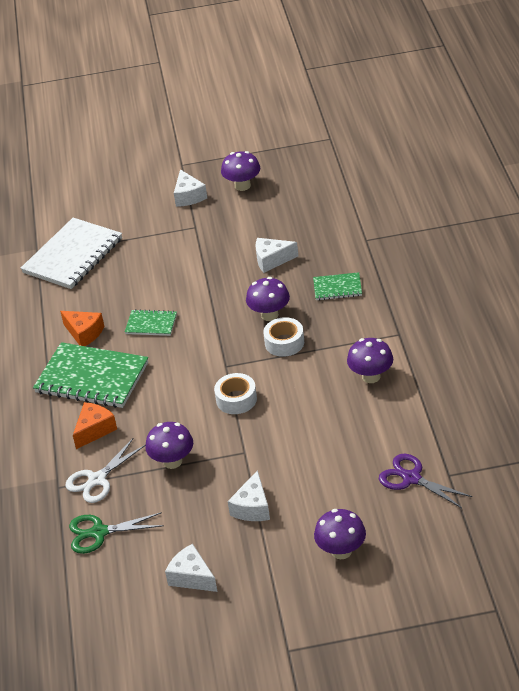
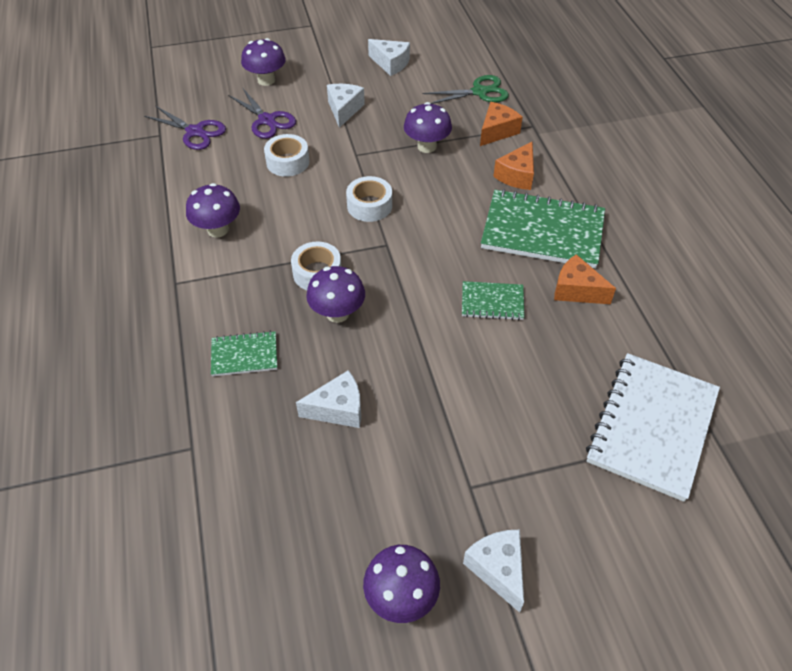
camera: 170 degrees right, 10 degrees up
white scissors [65,438,146,503] -> orange cheese [480,102,523,146]
none -> purple scissors [228,89,296,139]
none -> white tape [264,134,309,177]

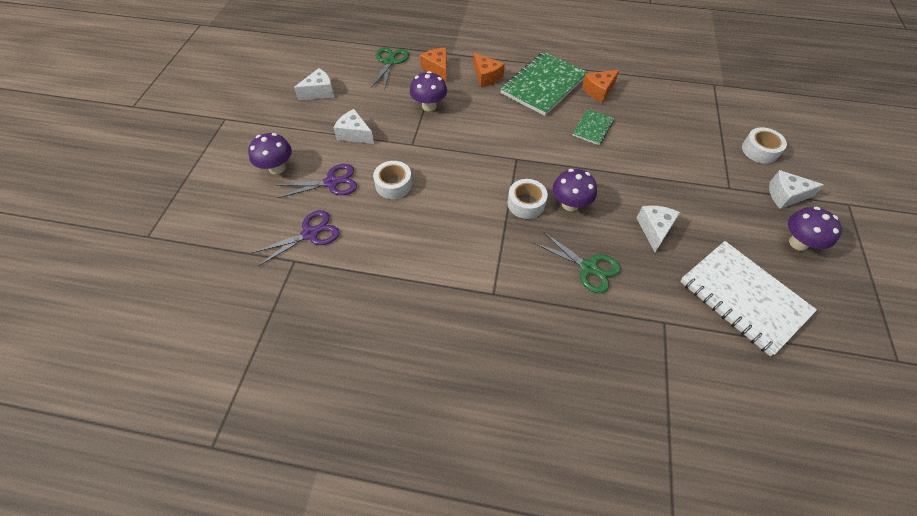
camera: 65 degrees left, 5 degrees up
purple mushroom [186,183,240,238] -> none
green notebook [211,331,277,376] -> green scissors [533,231,620,293]
white tape [346,176,392,222] -> white tape moved to [742,127,787,164]
white notebook [586,353,720,502] -> white notebook moved to [680,241,817,356]

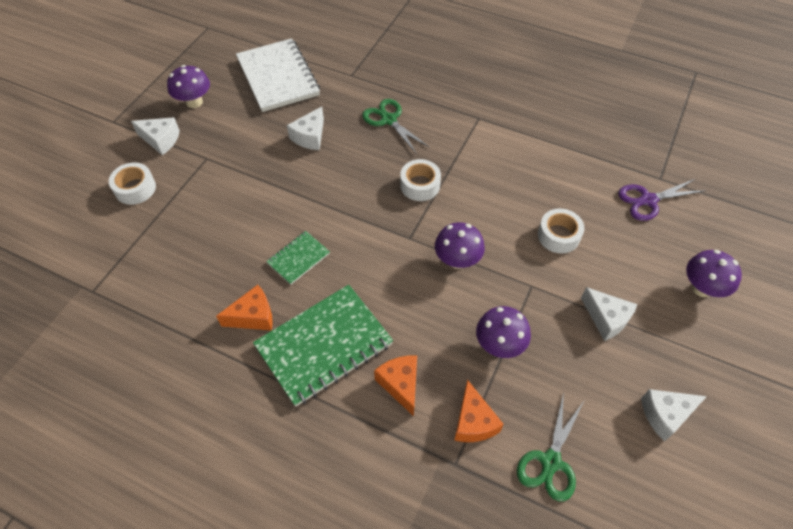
camera: 165 degrees left, 0 degrees up
purple scissors [276,164,357,198] -> none
purple mushroom [553,169,597,211] -> purple mushroom moved to [435,222,485,269]

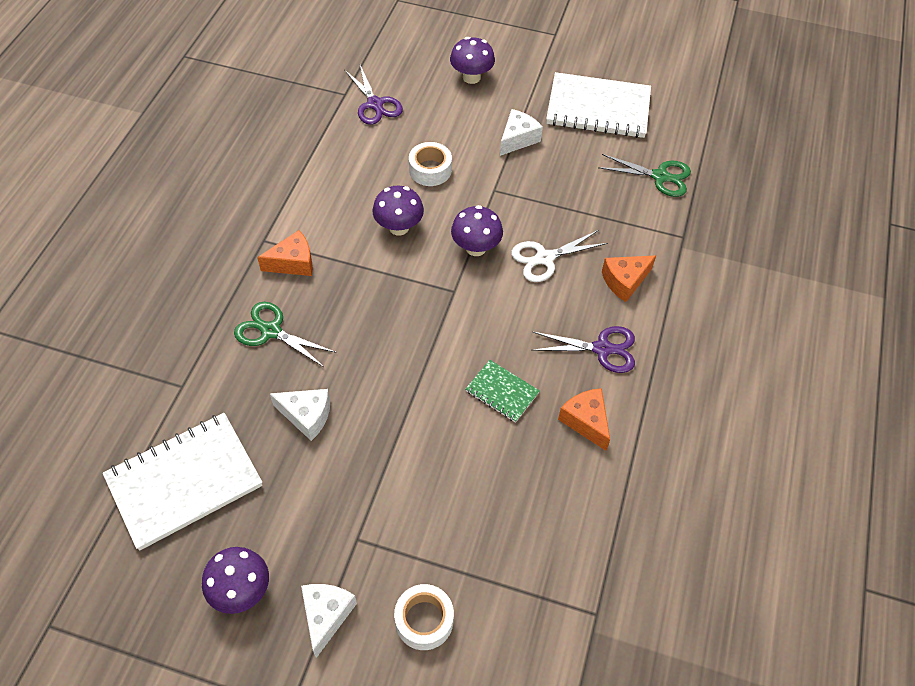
camera: 100 degrees left, 0 degrees up
green notebook [253,285,393,407] -> purple scissors [531,326,635,373]
green scissors [362,99,429,154] -> green scissors turned 75 degrees clockwise [234,302,336,367]
white tape [400,159,441,201] -> none
orange cheese [454,380,504,442] -> orange cheese moved to [257,230,313,276]
purple mushroom [476,306,531,358] -> purple mushroom moved to [372,186,424,236]
white cheese [641,389,707,441] -> white notebook [546,72,651,138]
none -> white scissors [511,230,608,282]

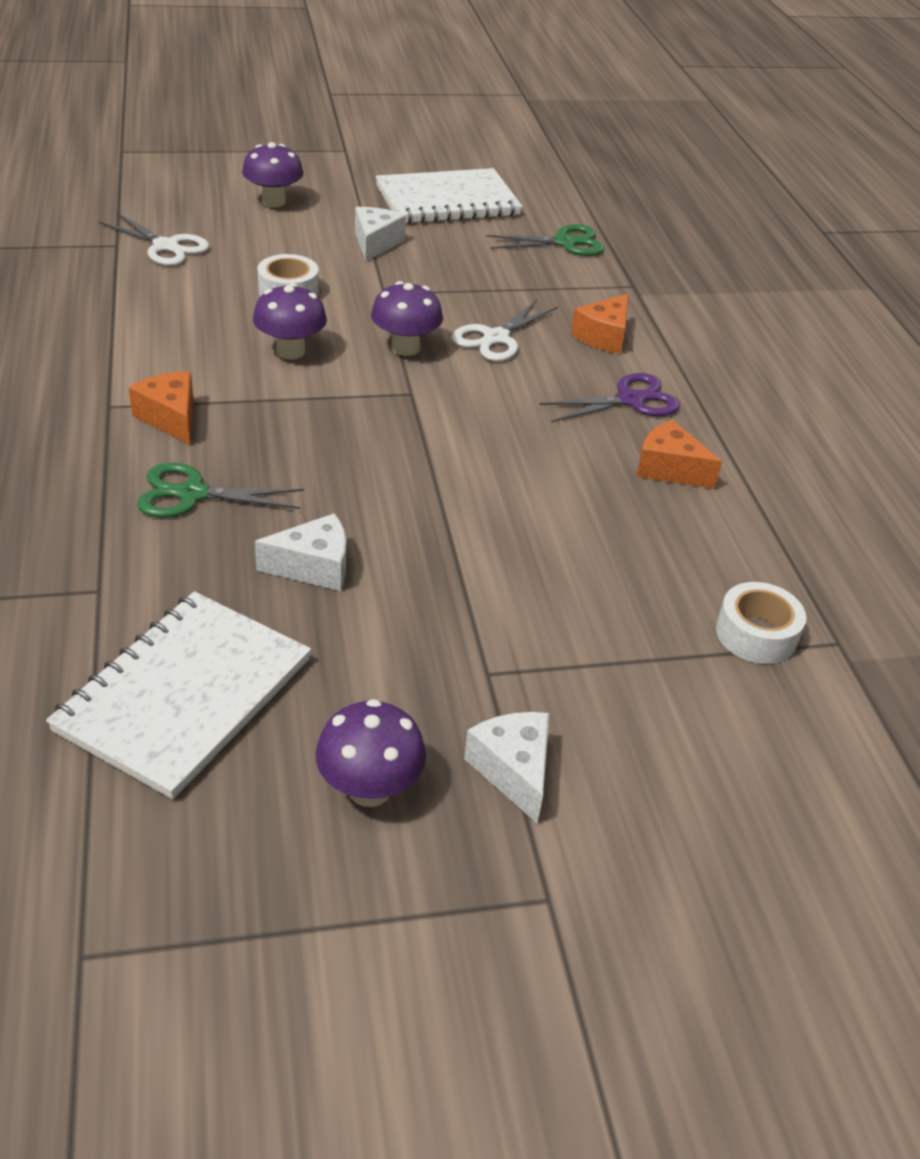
camera: 30 degrees left, 15 degrees down
orange cheese [257,230,313,276] -> orange cheese turned 75 degrees counterclockwise [128,371,194,445]
purple scissors [345,65,403,125] -> white scissors [98,213,210,266]
white tape [394,584,454,650] -> white tape moved to [716,582,806,664]
green notebook [466,360,540,423] -> none

